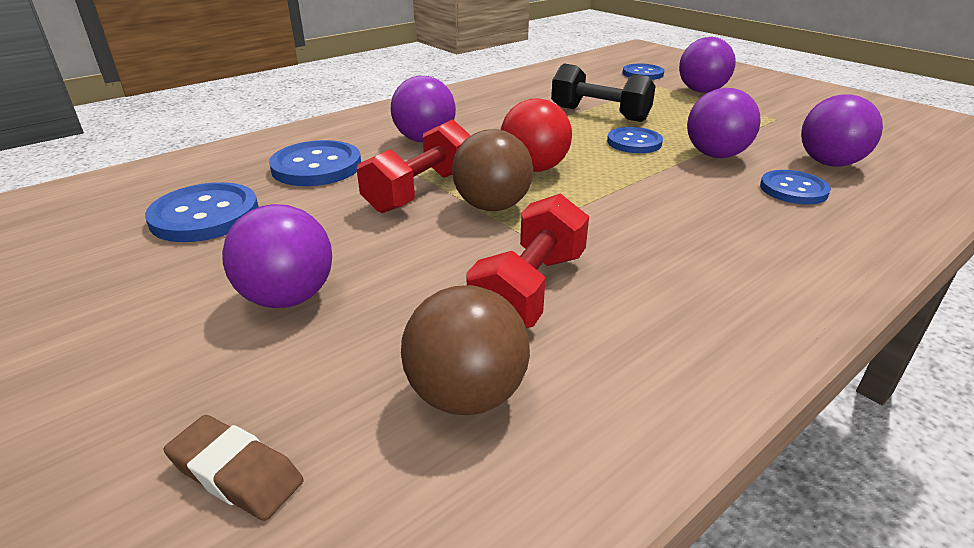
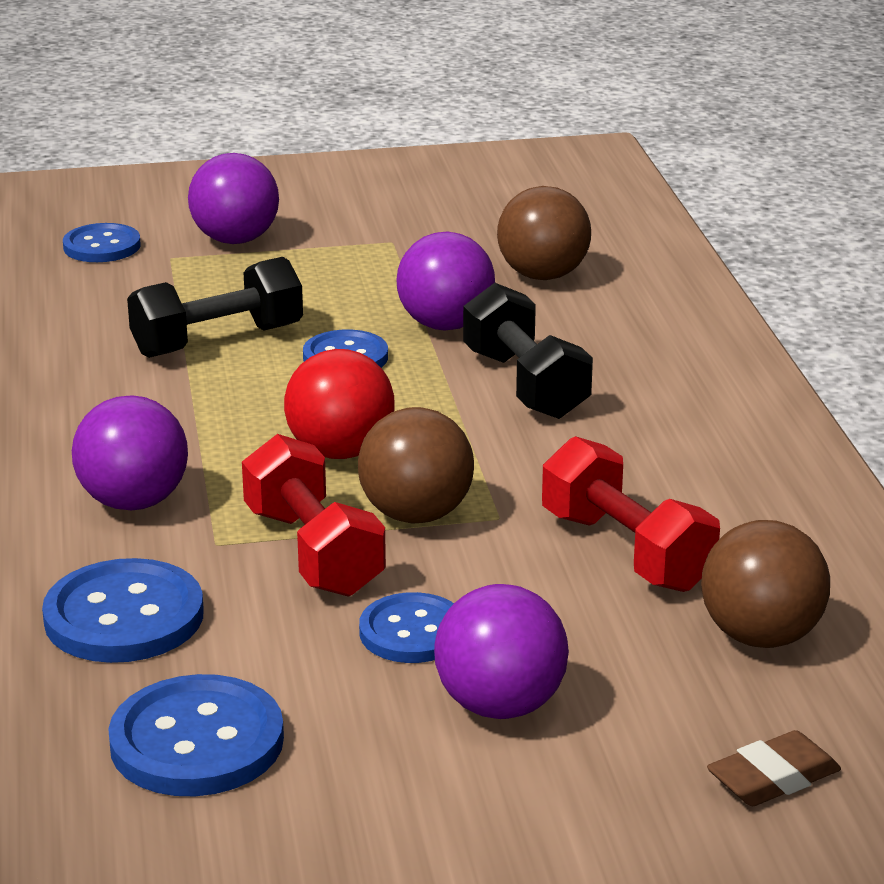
camera: 60 degrees left, 5 degrees down
blue button [760,170,831,205] -> blue button moved to [359,592,454,663]
purple ball [801,94,883,167] -> brown ball [497,186,591,280]
none -> black dumbbell [463,283,593,419]

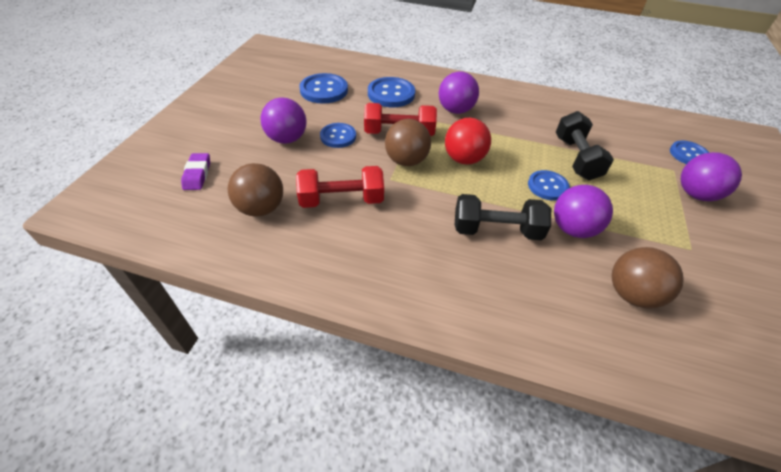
camera: 115 degrees right, 20 degrees up
brown eraser [707,730,841,806] -> purple eraser [181,153,210,190]

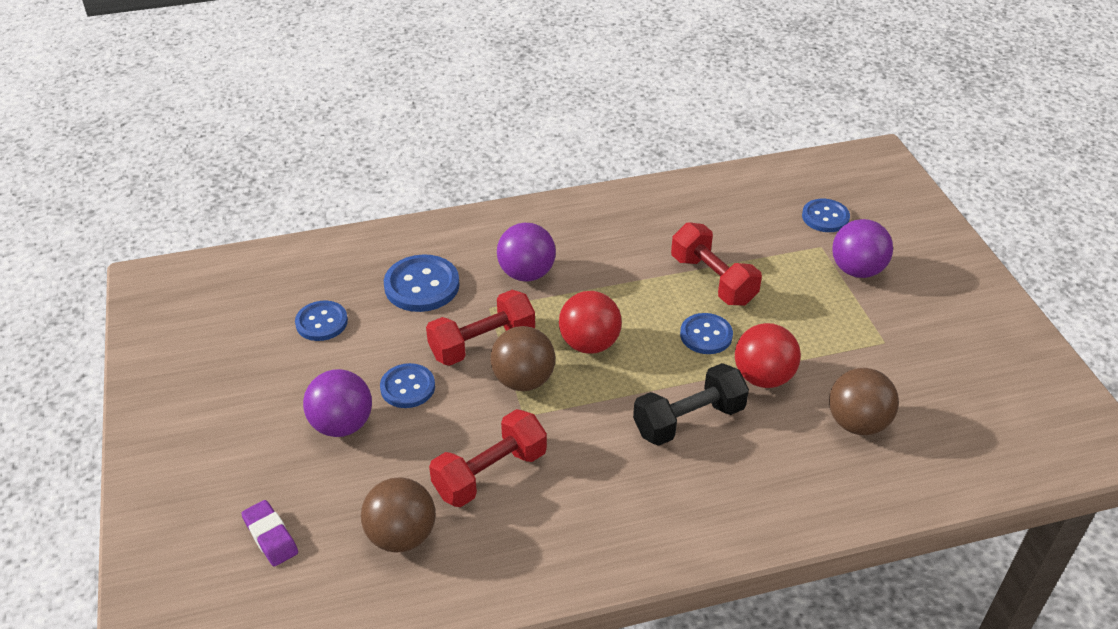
camera: 30 degrees left, 5 degrees down
blue button [299,73,348,104] -> blue button [295,301,348,341], size x0.66
purple ball [554,185,613,238] -> red ball [735,323,801,388]
black dumbbell [556,111,614,181] -> red dumbbell [671,222,762,305]

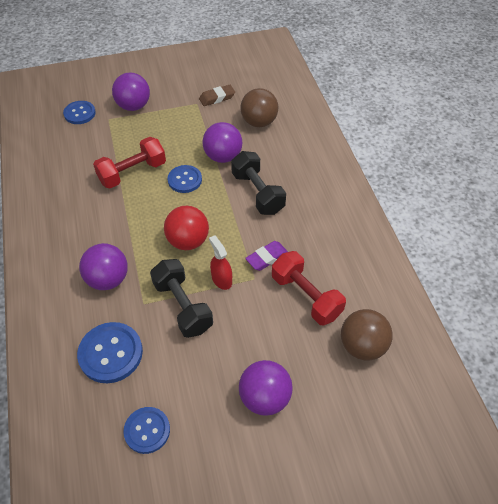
camera: 90 degrees left, 10 degrees up
purple eraser [241,500,298,567] -> purple eraser moved to [245,241,288,271]
blue button [380,363,435,408] -> none
red dumbbell [426,290,535,366] -> black dumbbell [150,259,213,338]
brown ball [490,326,555,391] -> red spray bottle [209,235,232,290]
red ball [735,323,801,388] -> purple ball [202,122,242,163]
none -> brown eraser [199,85,235,106]

